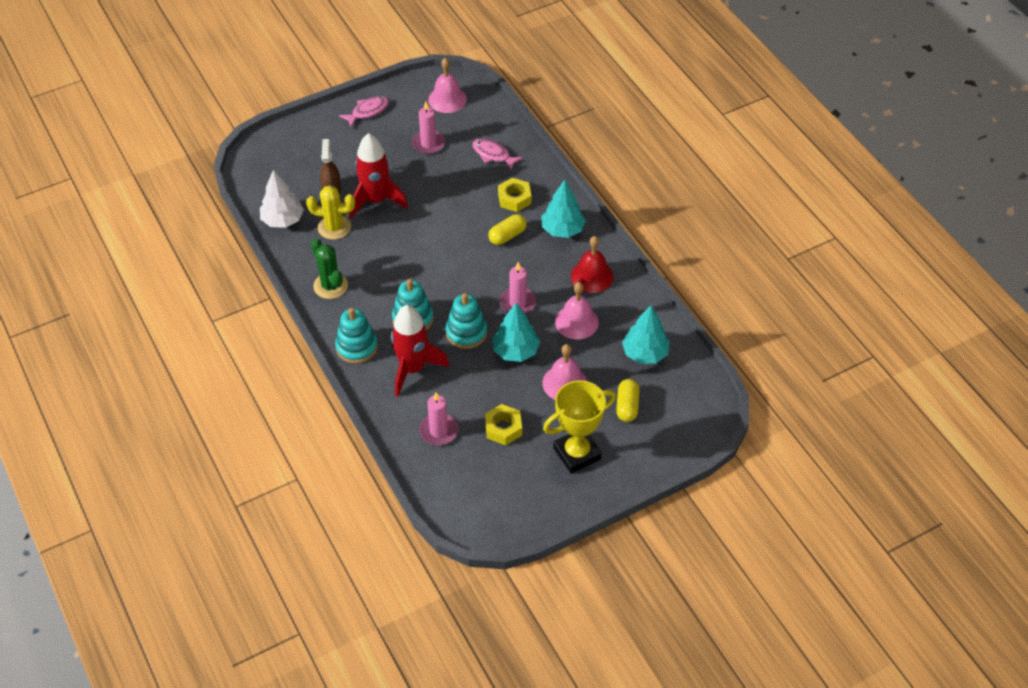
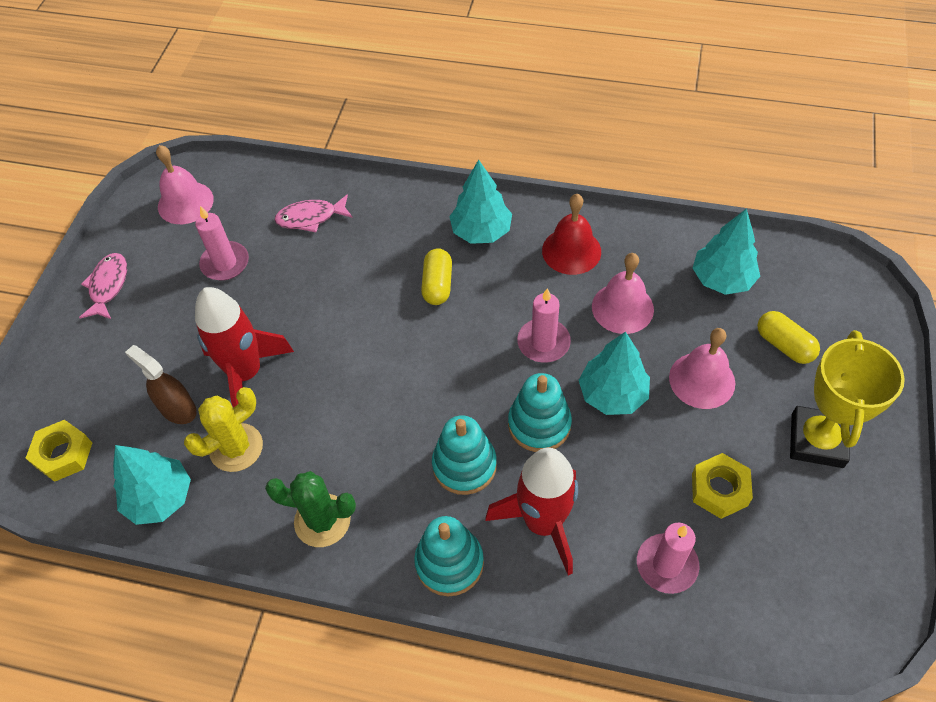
camera: 45 degrees left, 5 degrees up
white tree [260,170,304,228] -> turquoise tree [113,445,191,525]
yellow nut [498,178,531,212] -> yellow nut moved to [26,420,92,482]

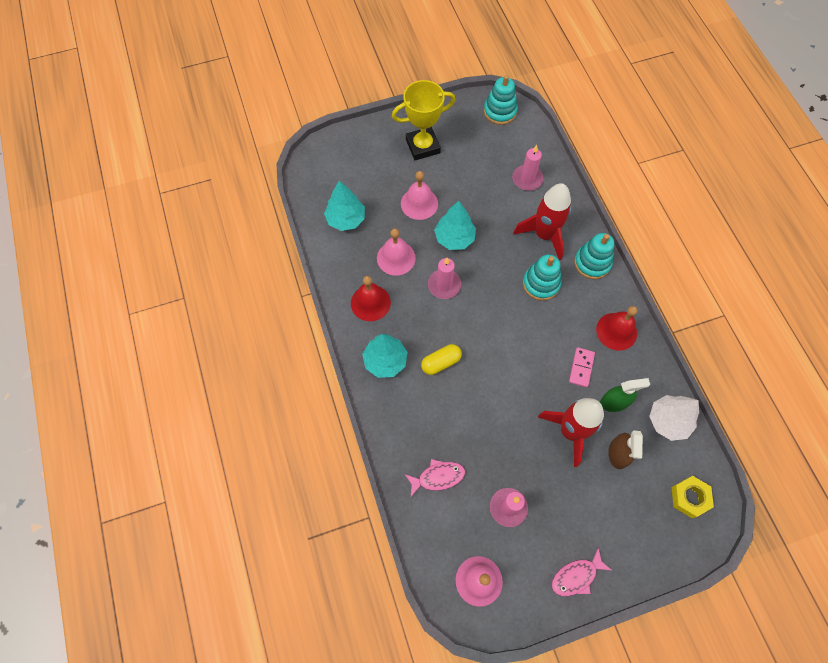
camera: 125 degrees left, 10 degrees up
turquoise tree [113,445,191,525] -> white tree [649,395,699,441]
yellow cactus [184,387,263,472] -> green spray bottle [600,378,650,412]
green cactus [265,471,356,547] -> red bell [596,306,638,350]
pink fish [274,194,353,232] -> pink fish turned 60 degrees counterclockwise [405,459,465,496]
turquoise stacking toy [508,373,572,452] -> turquoise stacking toy moved to [484,75,518,125]
yellow nut [692,453,753,519] -> none
yellow capsule [757,311,820,364] -> none
none -> pink domino [569,347,595,387]

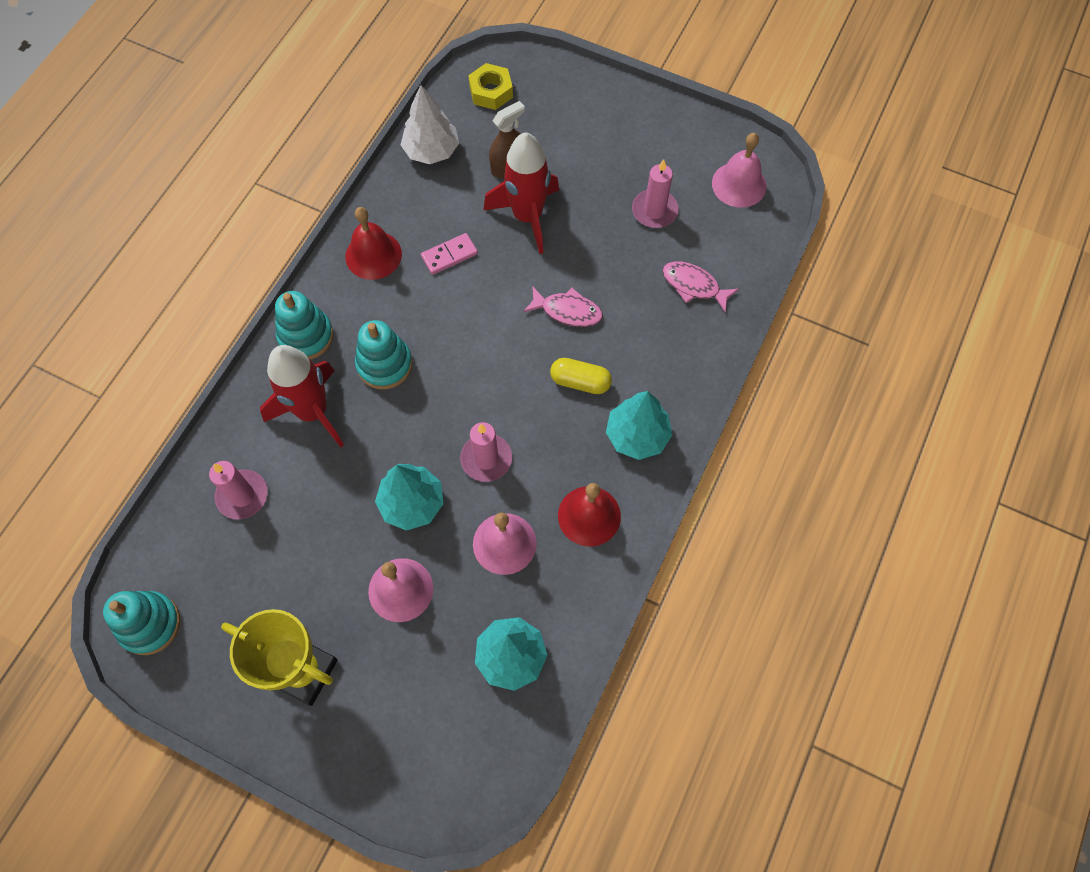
camera: 135 degrees left, 0 degrees up
pink fish [551,548,613,596] -> pink fish moved to [523,286,603,327]
green spray bottle [600,378,650,412] -> none

